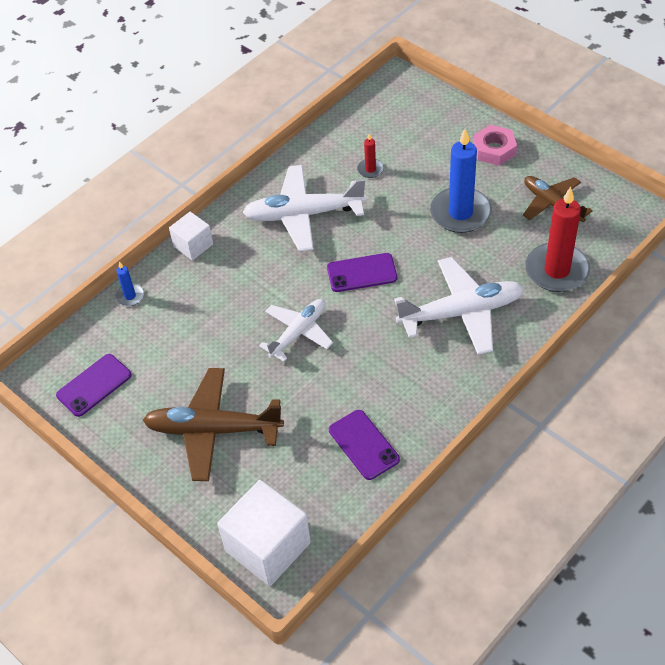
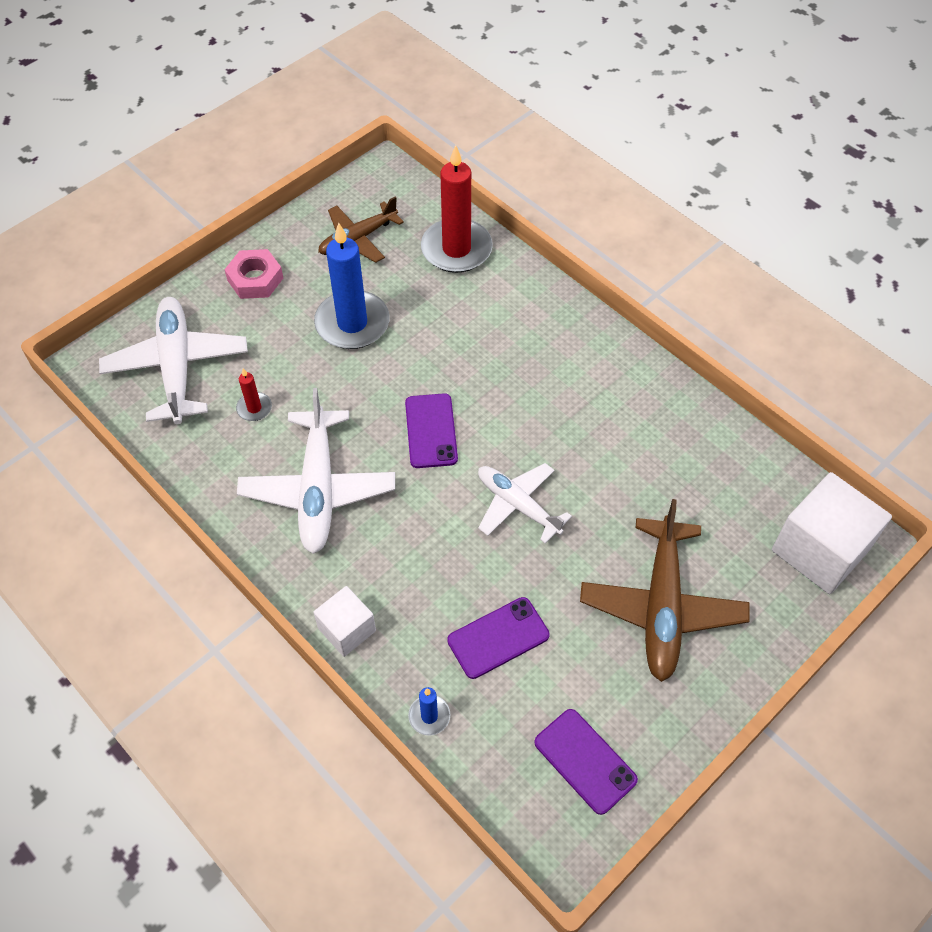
camera: 90 degrees left, 5 degrees up
purple phone [329,410,400,480] -> purple phone moved to [447,597,550,679]
white plane [394,257,524,355] -> white plane moved to [99,297,248,424]

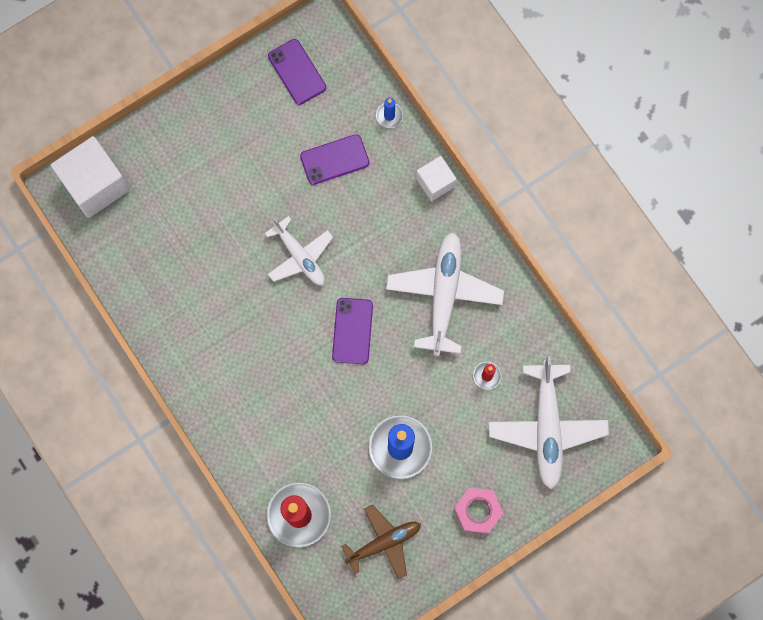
camera: 170 degrees left, 20 degrees up
brown plane [580,499,749,682] -> none

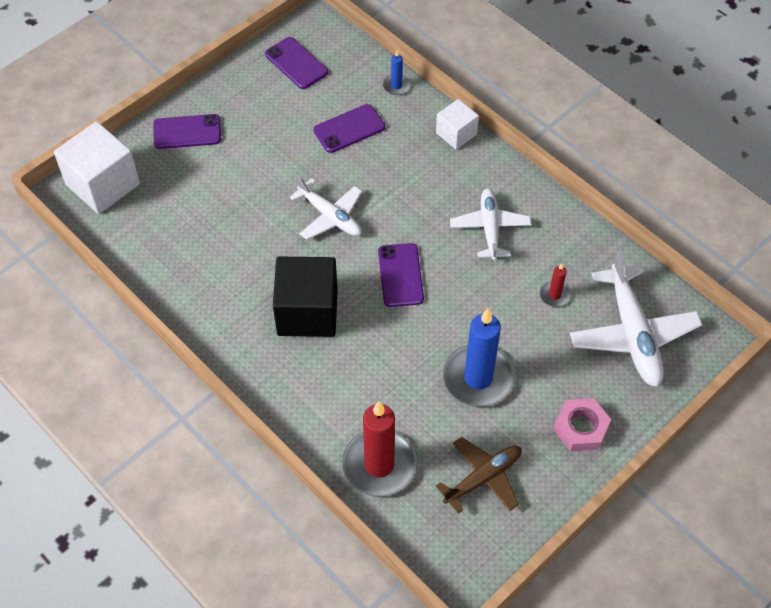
camera: 10 degrees left, 20 degrees down
white plane [386,232,504,356] -> white plane [450,188,531,261], size x0.64
none -> purple phone [154,114,221,149]
none -> black cube [273,257,338,337]

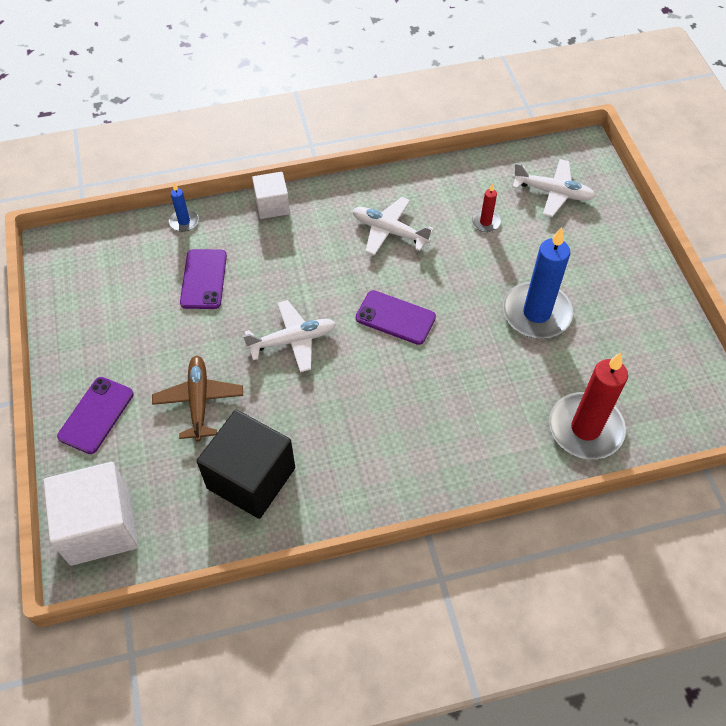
camera: 60 degrees left, 0 degrees up
purple phone [265,37,328,89] -> none
black cube [273,257,338,337] -> black cube moved to [197,410,295,519]
brown plane [436,437,521,514] -> brown plane moved to [152,355,243,442]
pink nut [553,398,611,451] -> none
white plane [570,249,702,387] -> white plane [512,159,595,217], size x0.64

